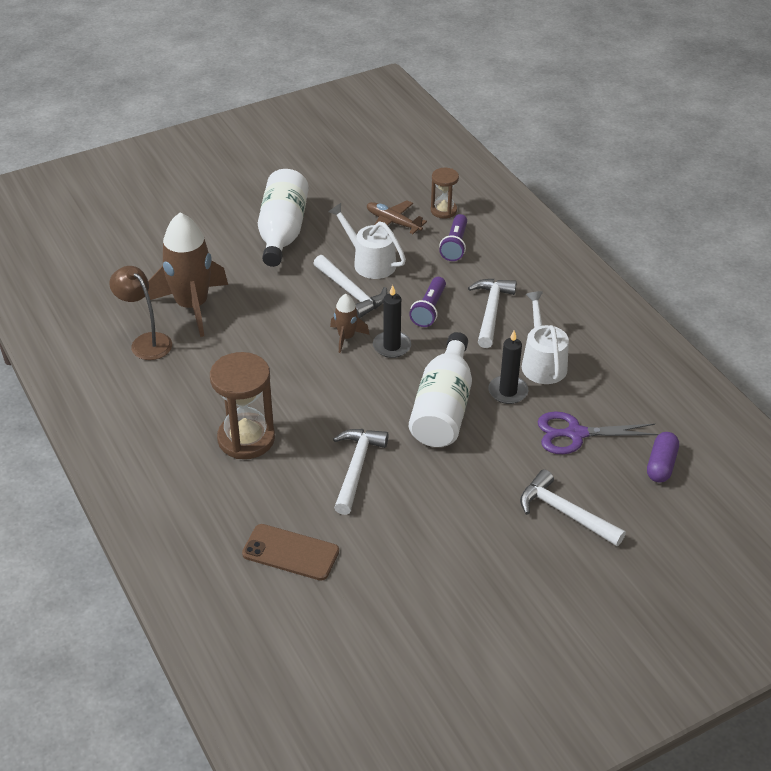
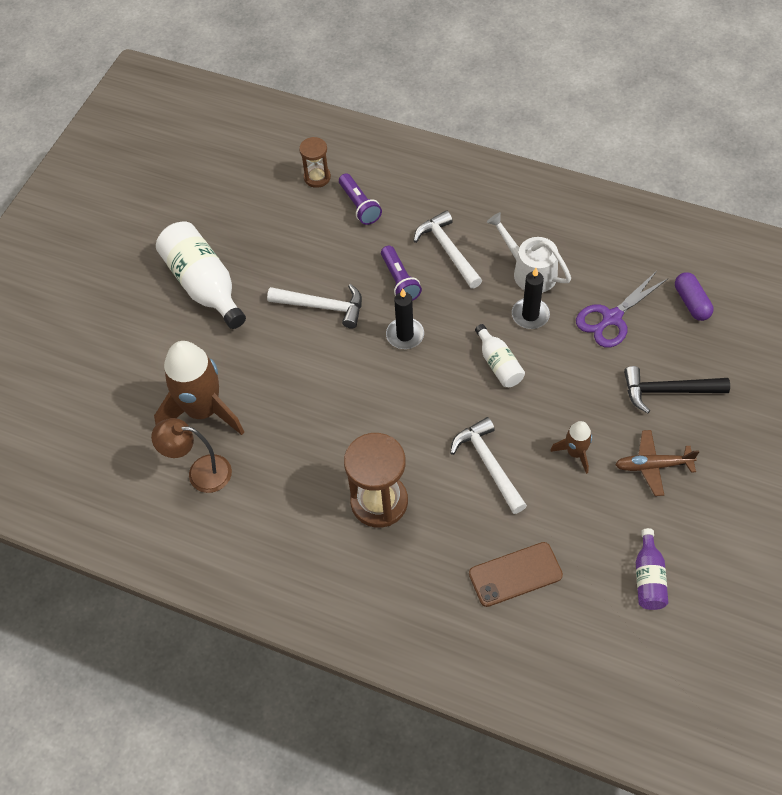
camera: 35 degrees left, 15 degrees up
white watering can [328,203,406,279] -> none
brown rocket [330,294,370,353] -> brown rocket moved to [550,421,592,474]
brown plane [367,200,427,234] -> brown plane moved to [615,430,699,496]
white bottle [409,332,472,447] -> white bottle [475,324,525,387], size x0.54
white hammer [520,469,626,546] -> black hammer [624,366,730,413]
none -> purple bottle [636,528,668,610]

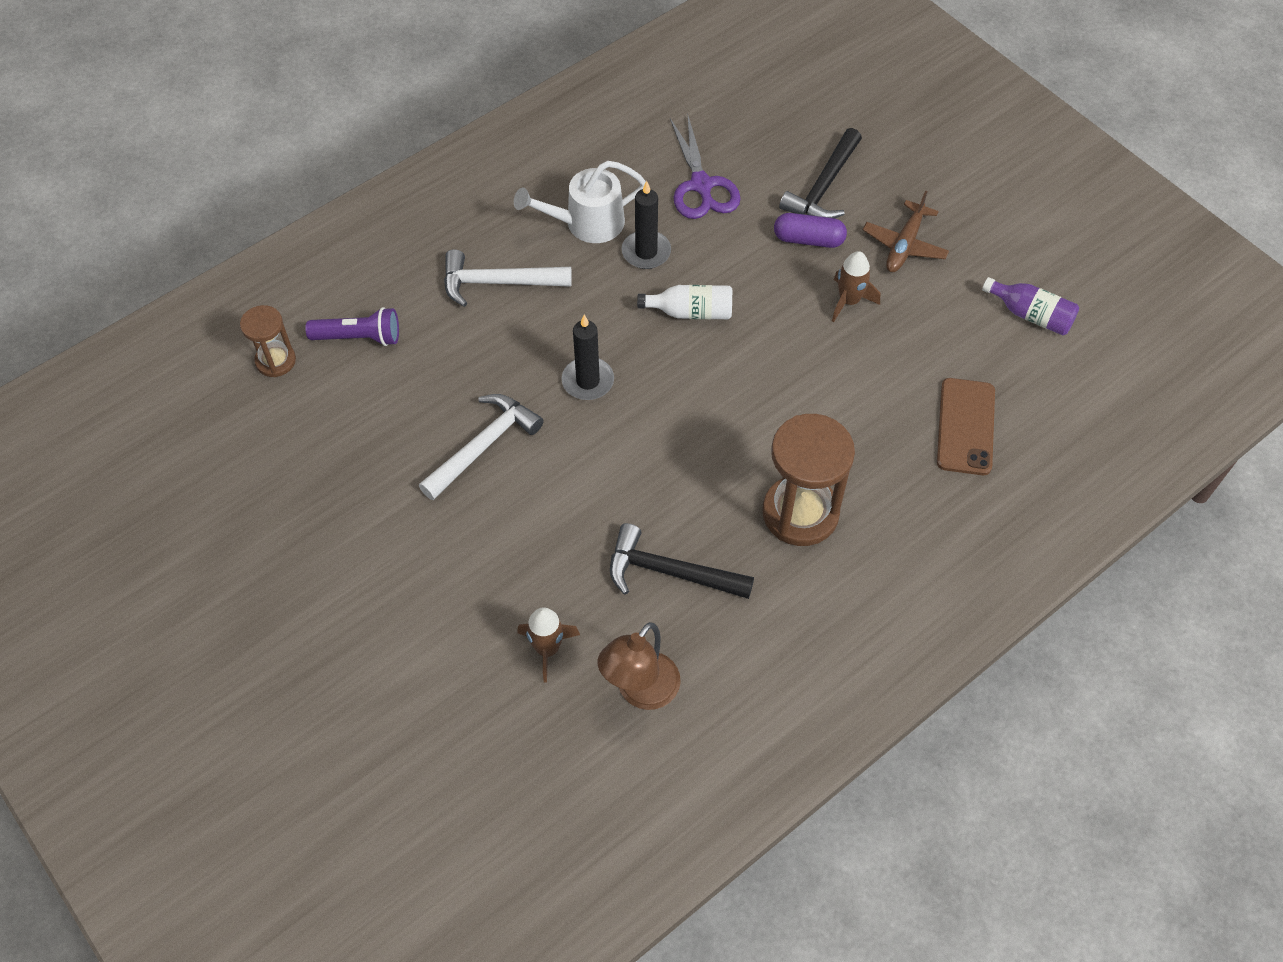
camera: 65 degrees left, 0 degrees up
brown rocket [154,341,244,435] -> brown rocket [517,607,580,683], size x0.48
white bottle [156,222,246,329] -> none
purple flashlight [381,246,422,301] -> none
white hammer [450,417,527,514] -> none
purple capsule [675,272,713,321] -> purple capsule moved to [774,213,847,248]
none -> black hammer [610,523,754,599]

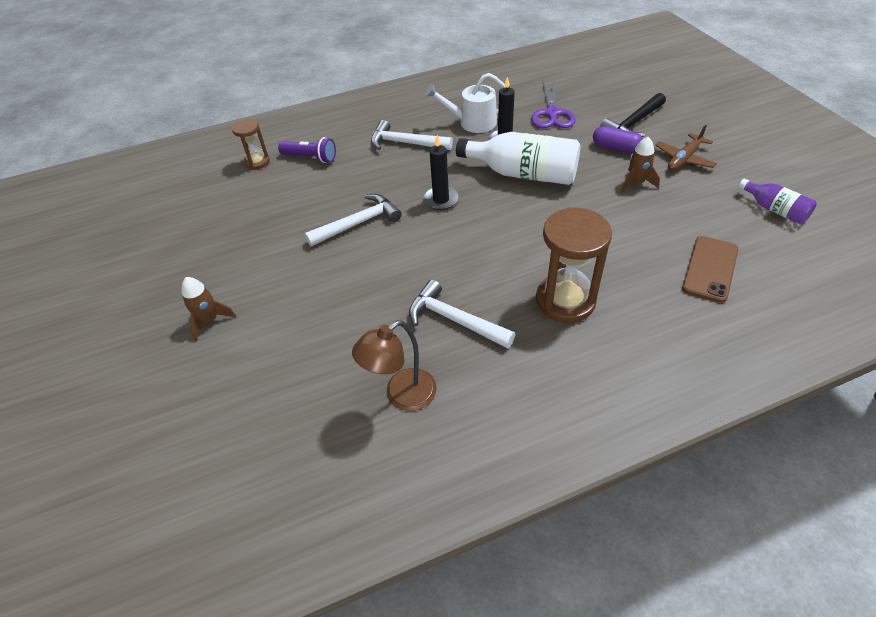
camera: 20 degrees right, 10 degrees down
brown rocket [517,607,580,683] -> brown rocket moved to [182,277,236,341]
black hammer [610,523,754,599] -> white hammer [409,279,515,349]
white bottle [637,285,732,319] -> white bottle [456,132,581,185], size x1.86

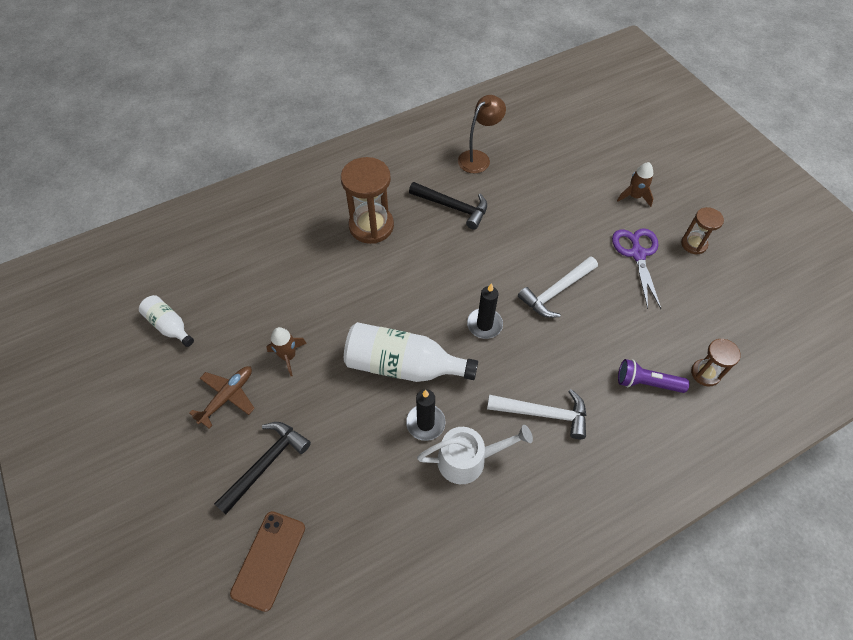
camera: 170 degrees right, 10 degrees up
white hammer [409,279,515,349] -> black hammer [409,182,487,230]
purple scissors [531,81,576,128] -> purple scissors moved to [612,228,661,309]
purple capsule [593,126,643,153] -> none
brown phone [682,236,738,303] -> brown phone moved to [230,511,305,612]
purple bottle [738,179,817,224] -> white bottle [139,295,194,347]
none -> brown hourglass [681,207,724,255]

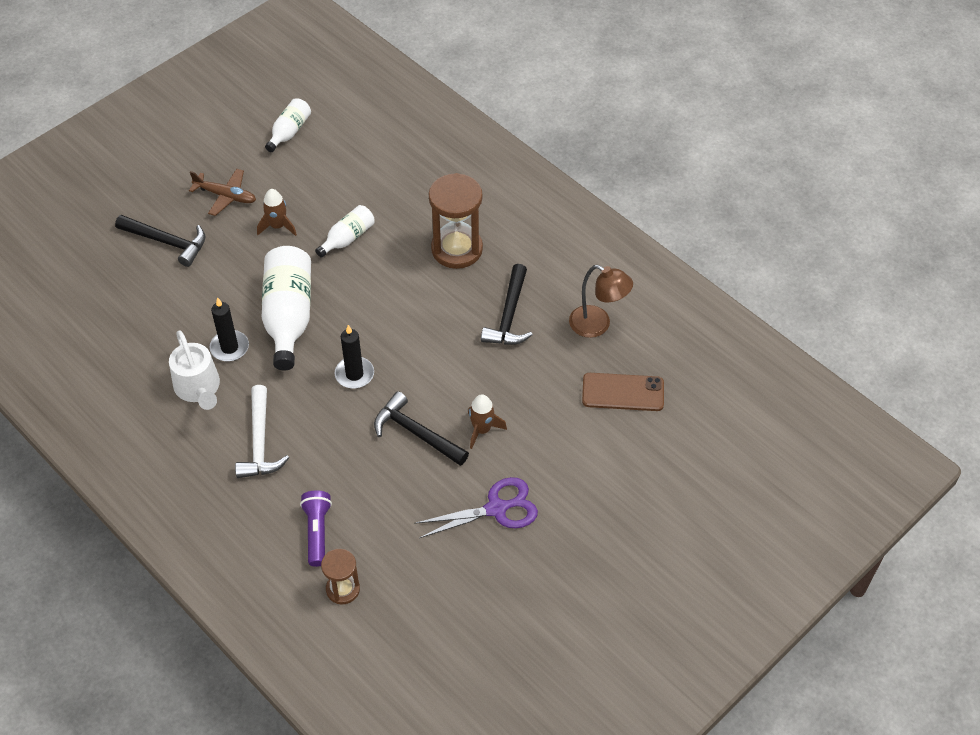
camera: 75 degrees right, 5 degrees down
brown phone [230,511,305,612] -> brown phone moved to [582,373,664,411]
white hammer [518,256,598,318] -> black hammer [374,391,469,466]
brown rocket [617,162,654,207] -> brown rocket moved to [468,394,507,449]
brown hourglass [681,207,724,255] -> none
none -> white bottle [315,205,375,258]

